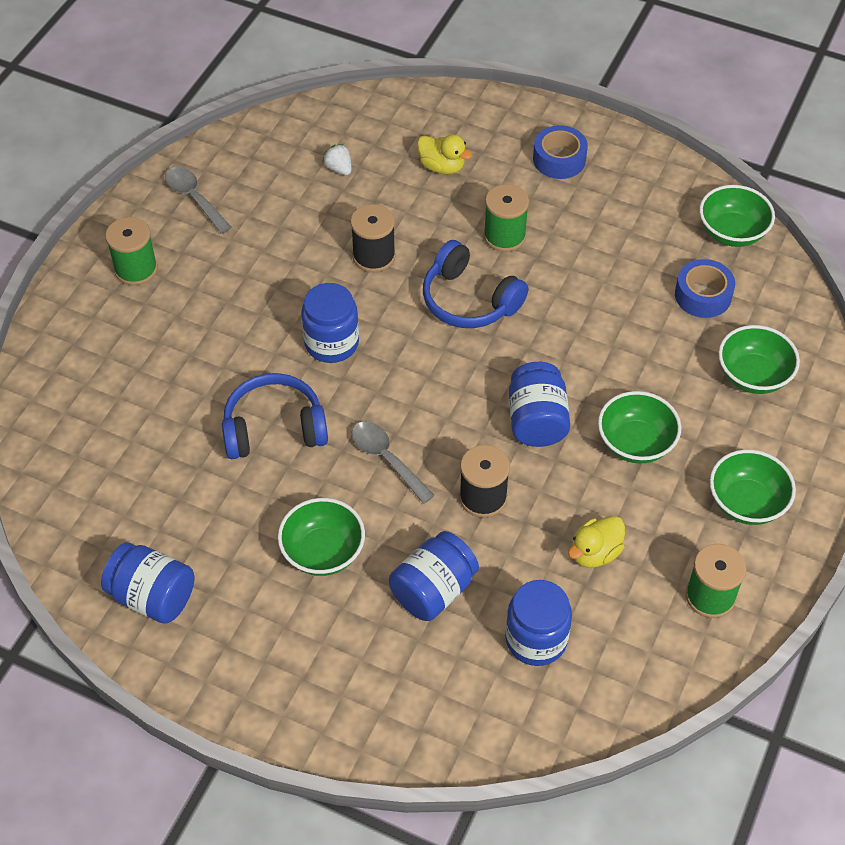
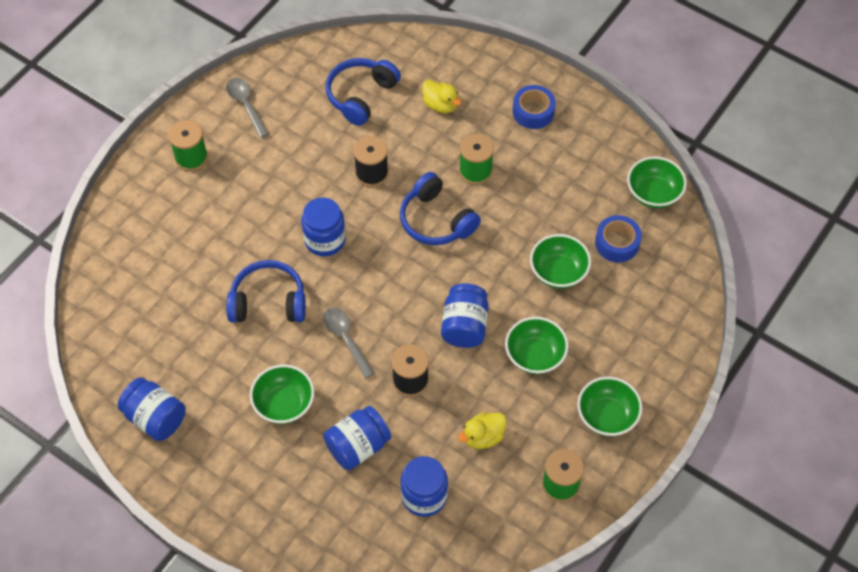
camera: 10 degrees right, 5 degrees up
white strawberry [322,144,351,175] -> blue headphones [326,58,401,126]
green bowl [718,325,800,394] -> green bowl moved to [530,234,591,289]

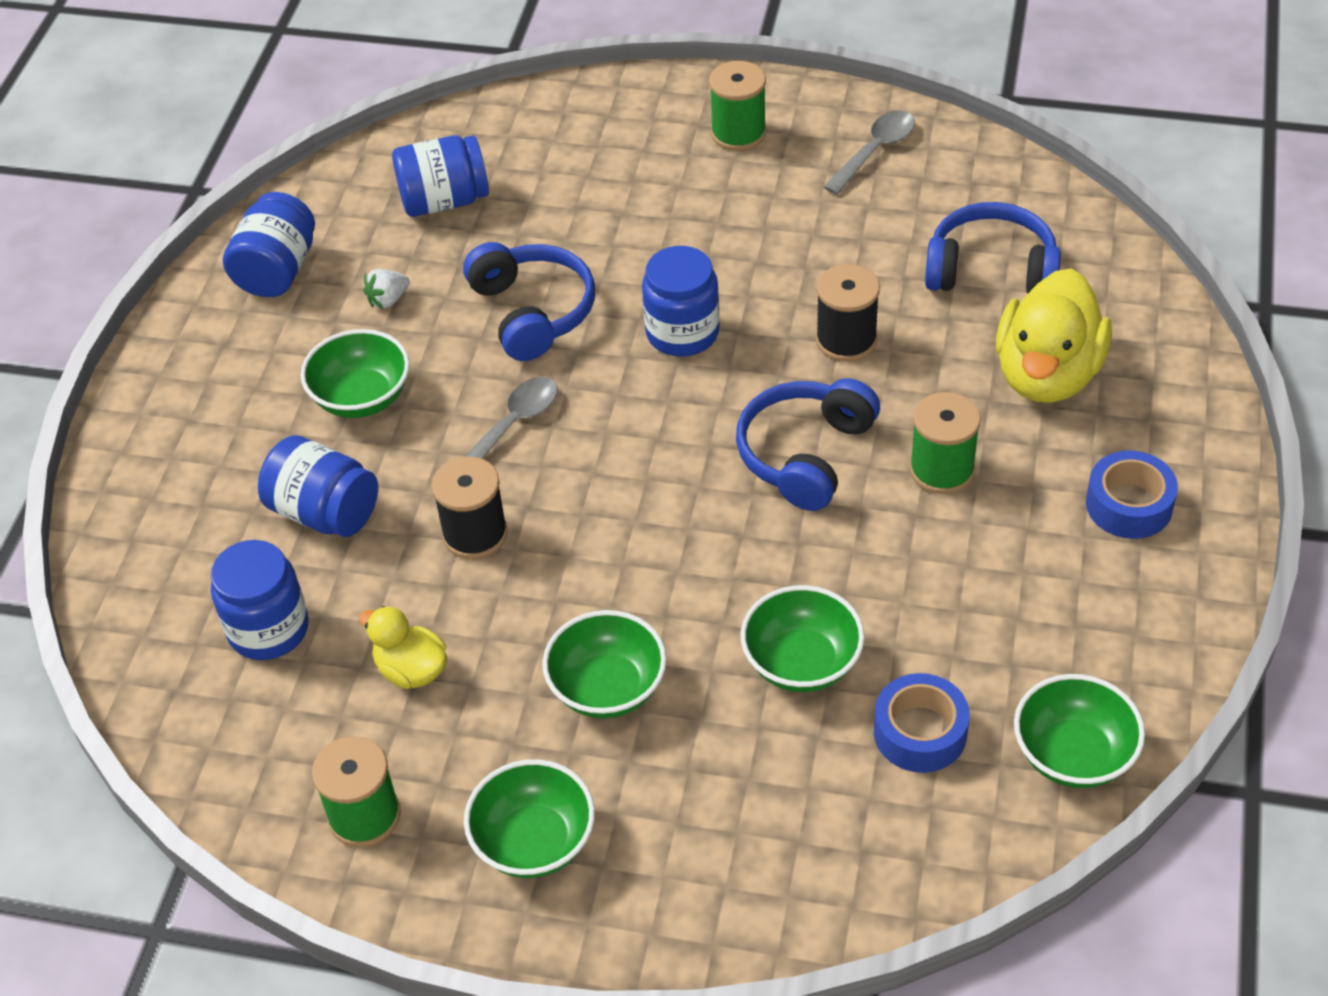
camera: 70 degrees right, 10 degrees down
yellow duck [422,80,462,113] -> yellow duck [996,268,1112,403], size x1.86
blue jar [441,283,489,348] -> blue jar moved to [392,135,489,217]
none -> white strawberry [363,269,410,309]

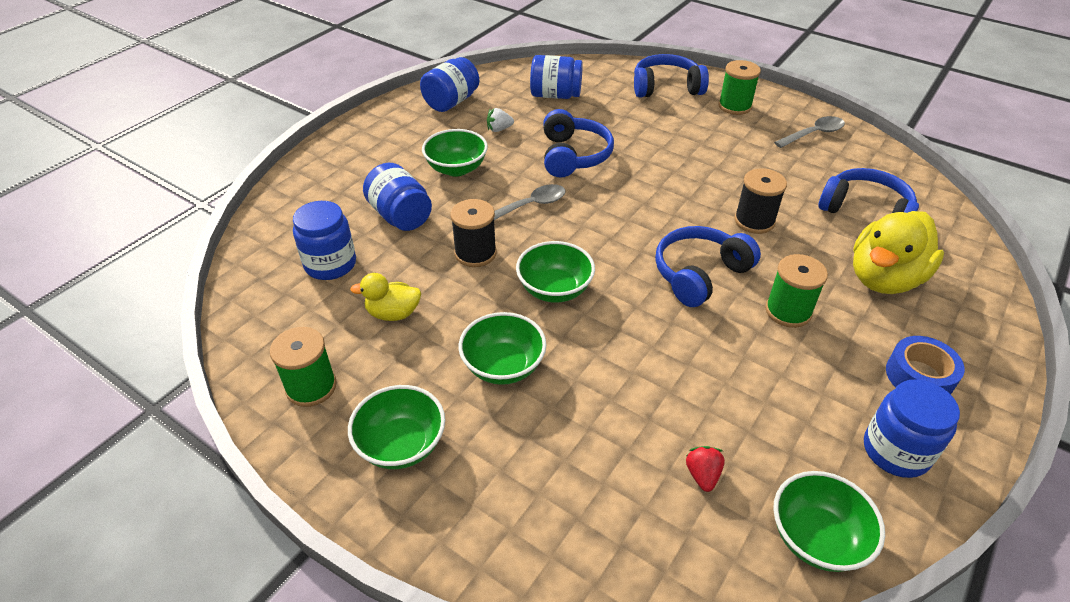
camera: 20 degrees right, 5 degrees down
yellow duck [359,606,447,689] -> yellow duck turned 60 degrees counterclockwise [350,273,421,321]
blue jar [642,246,720,357] -> blue jar moved to [864,379,960,478]
green bowl [741,585,865,692] -> green bowl moved to [516,241,595,302]
blue tape [874,673,970,773] -> red strawberry [686,446,725,492]
none -> blue headphones [634,54,709,98]

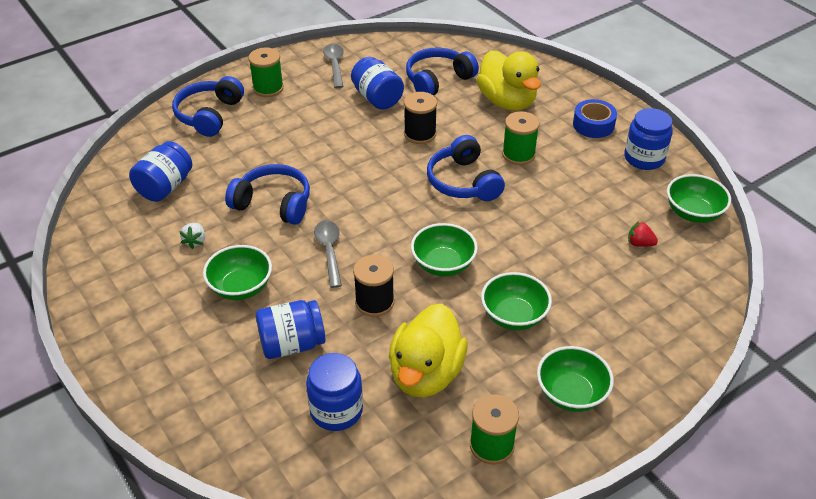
camera: 70 degrees left, 0 degrees up
yellow duck [350,273,421,321] -> yellow duck [389,304,468,397], size x1.86
blue jar [420,57,479,112] -> blue jar moved to [351,57,404,110]

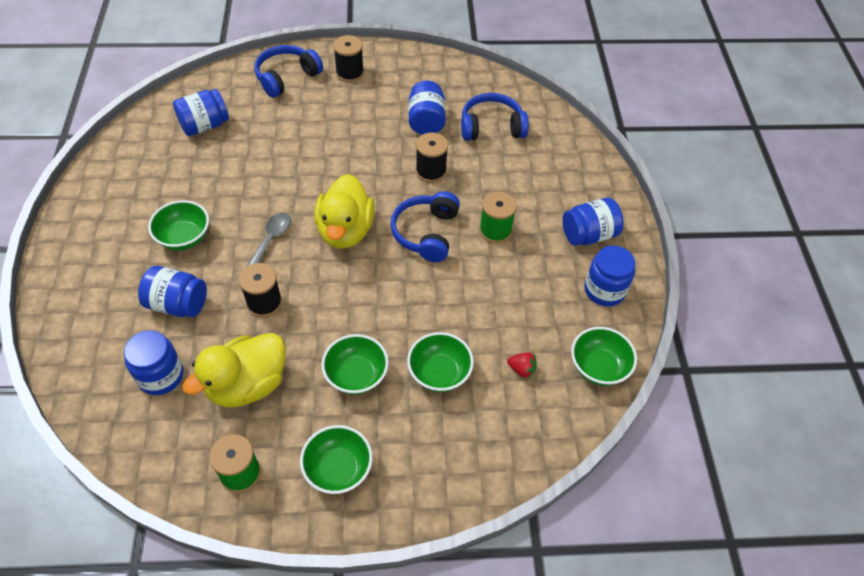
camera: 30 degrees right, 10 degrees up
white strawberry [179,223,205,249] -> none
blue headphones [225,164,310,225] -> none
green spool [248,48,284,97] -> black spool [333,35,364,82]
grey spoon [323,44,344,88] -> none
green bowl [411,223,478,276] -> green bowl moved to [407,332,474,392]
yellow duck [477,50,541,111] -> yellow duck moved to [314,174,375,249]
blue tape [573,99,617,138] -> blue jar [562,197,624,246]
red strawberry [628,221,658,247] -> red strawberry turned 150 degrees clockwise [507,353,537,379]

